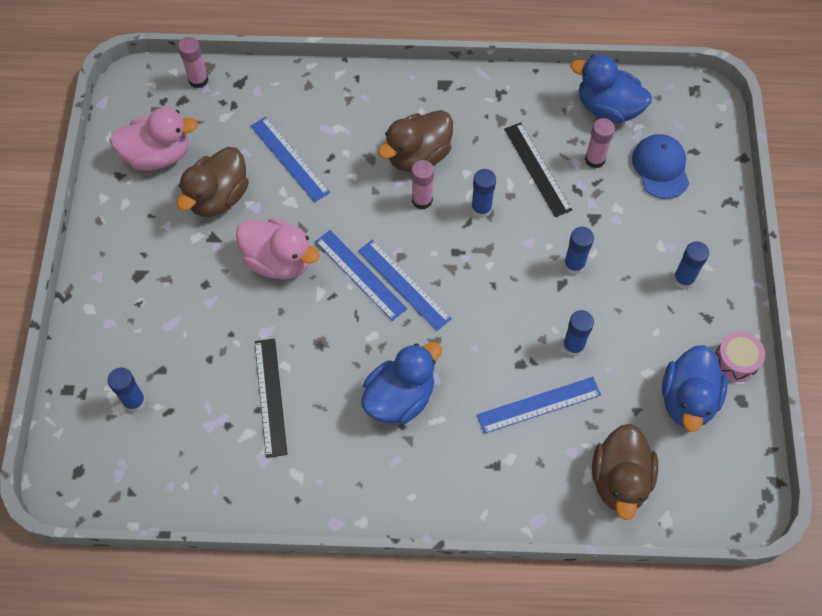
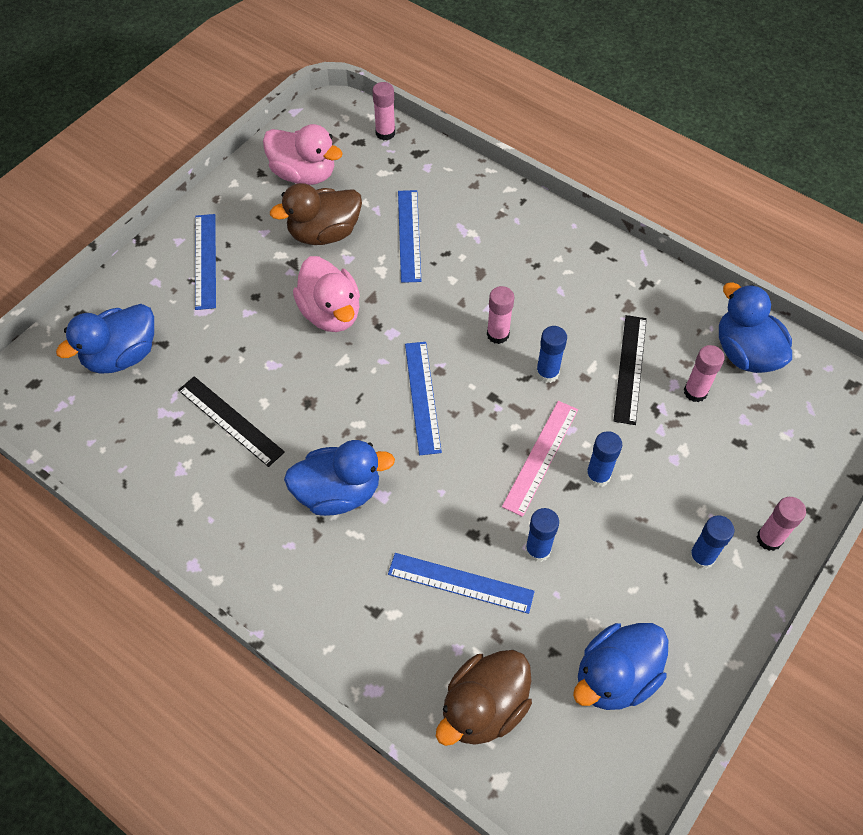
camera: 35 degrees right, 5 degrees down
blue glue stick [108,368,146,412] -> blue duck [56,304,154,374]
black ruler [255,338,287,458] -> black ruler turned 75 degrees counterclockwise [178,376,285,467]
blue ruler [315,230,407,321] -> blue ruler moved to [195,214,216,310]
brown duck [378,110,453,172] -> none
blue cap [632,134,689,199] -> none
pink drum [715,331,765,382] -> none
none -> pink ruler [502,401,578,517]
none -> pink glue stick [757,497,806,551]

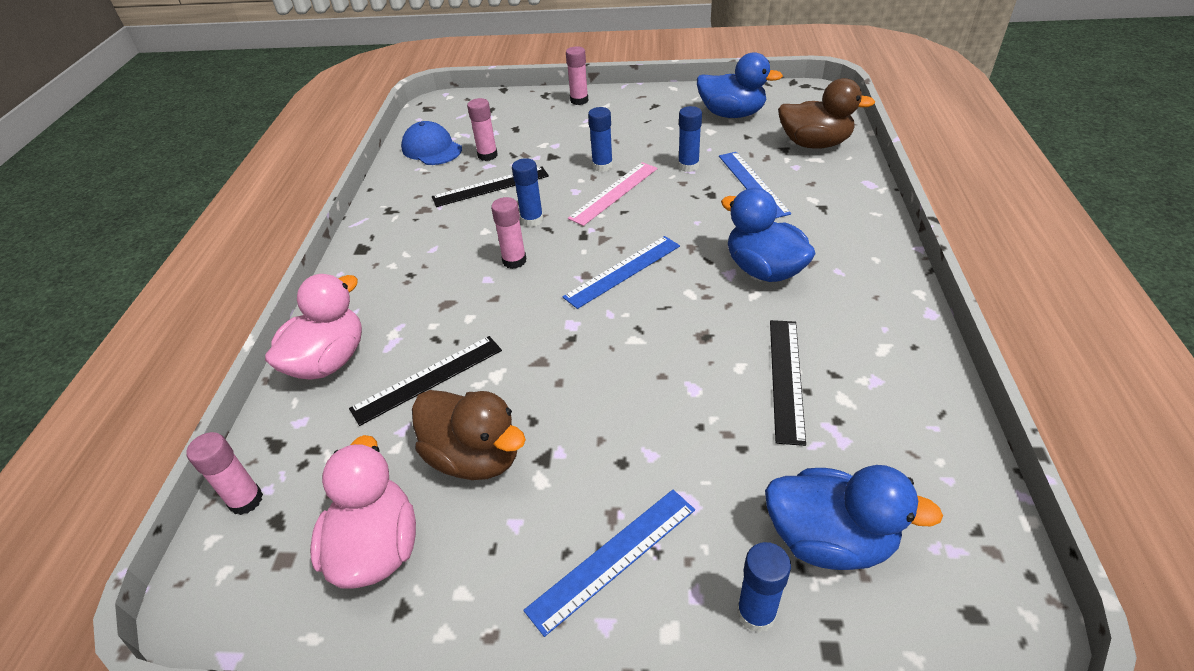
camera: 120 degrees left, 15 degrees down
pink duck [293,256,360,332] -> pink duck moved to [265,274,362,380]
blue ruler [398,190,421,283] -> black ruler [349,336,502,426]
pink ruler [502,401,578,517] -> pink ruler turned 45 degrees counterclockwise [568,162,658,226]
blue glue stick [689,516,734,569] -> blue glue stick moved to [737,542,791,633]
blue duck [719,282,792,373] -> blue cap [401,121,462,165]

